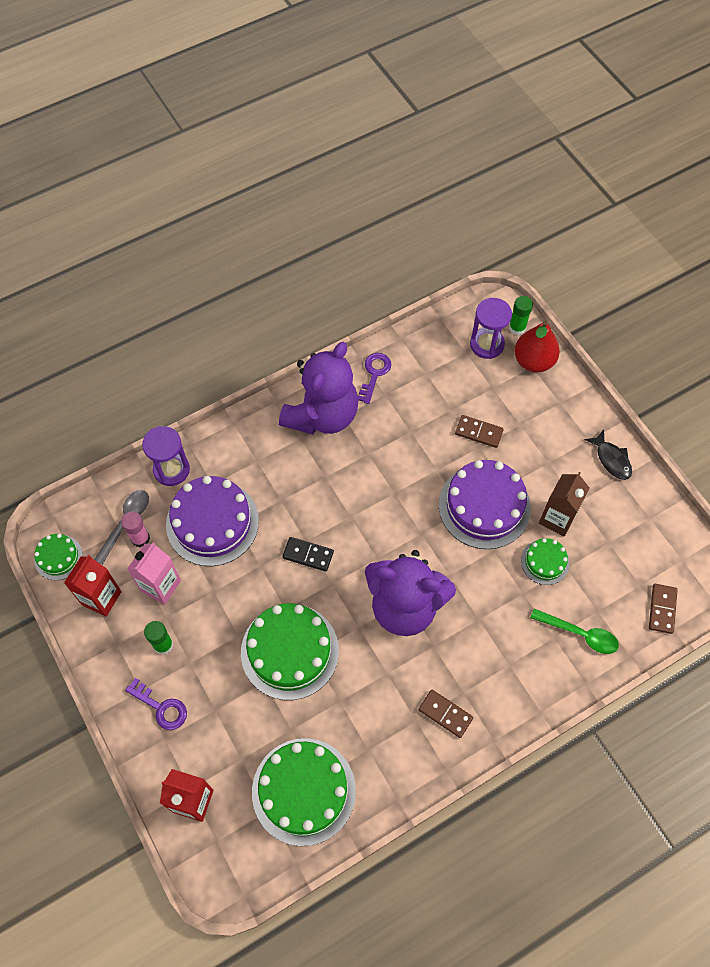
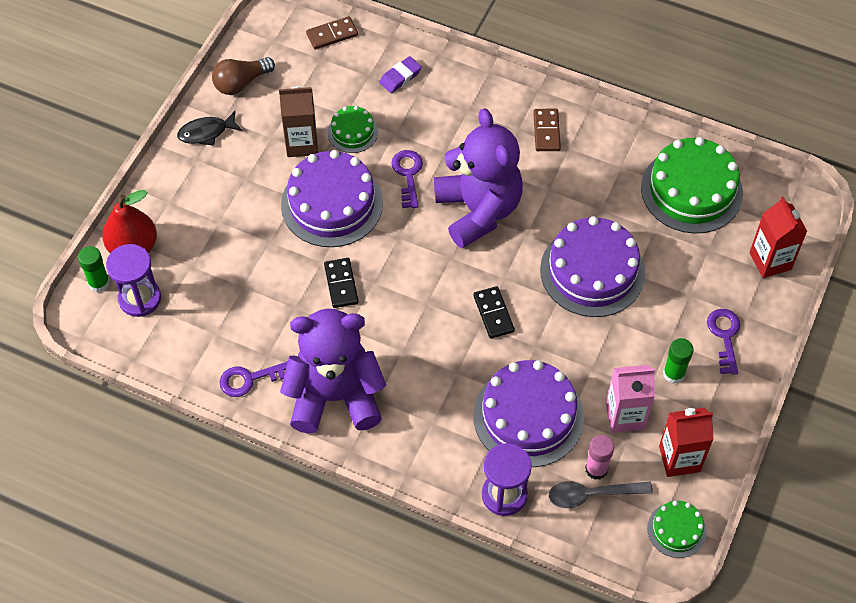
camera: 125 degrees left, 5 degrees down
green cake [241,603,339,700] -> purple cake [540,216,645,317]
brown domino [455,415,504,448] -> none
green spoon [530,609,619,654] -> purple eraser [379,56,422,93]
black fish [585,430,632,480] -> black fish turned 135 degrees counterclockwise [177,111,242,146]
none -> brown light bulb [212,57,275,95]
none -> black domino [324,258,359,308]
none -> purple key [391,150,423,208]

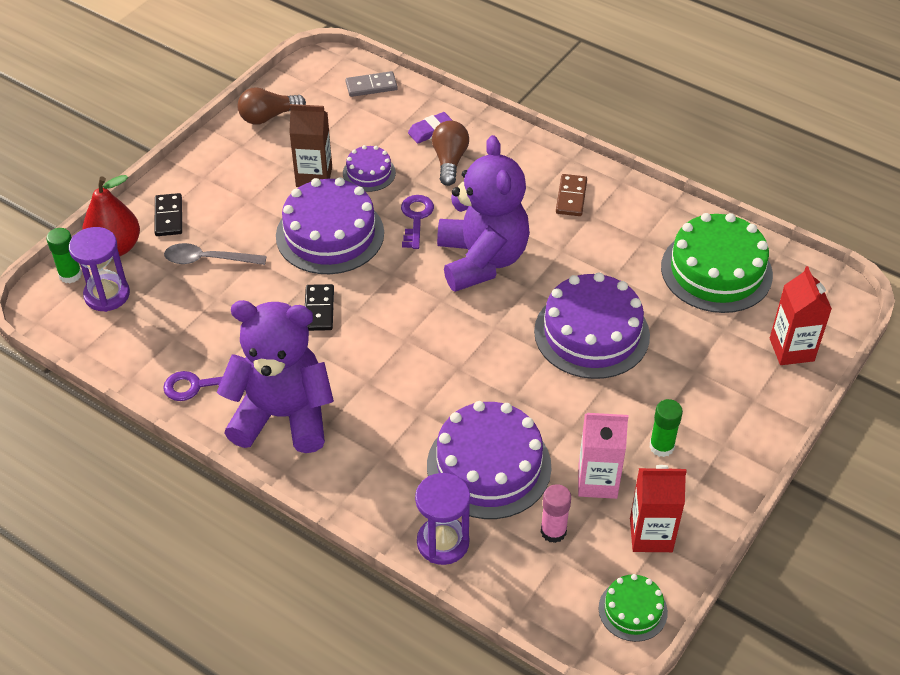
camera: 10 degrees right, 10 degrees down
black fish [177,111,242,146] -> none
brown domino [306,16,358,49] -> grey domino [346,71,398,97]
green cake [328,106,378,153] -> purple cake [343,145,396,192]
black domino [473,286,515,339] -> black domino moved to [154,193,182,236]
grey spoon [549,481,653,508] -> grey spoon moved to [164,243,267,265]
purple key [707,309,740,375] -> none
none -> brown light bulb [432,120,469,186]

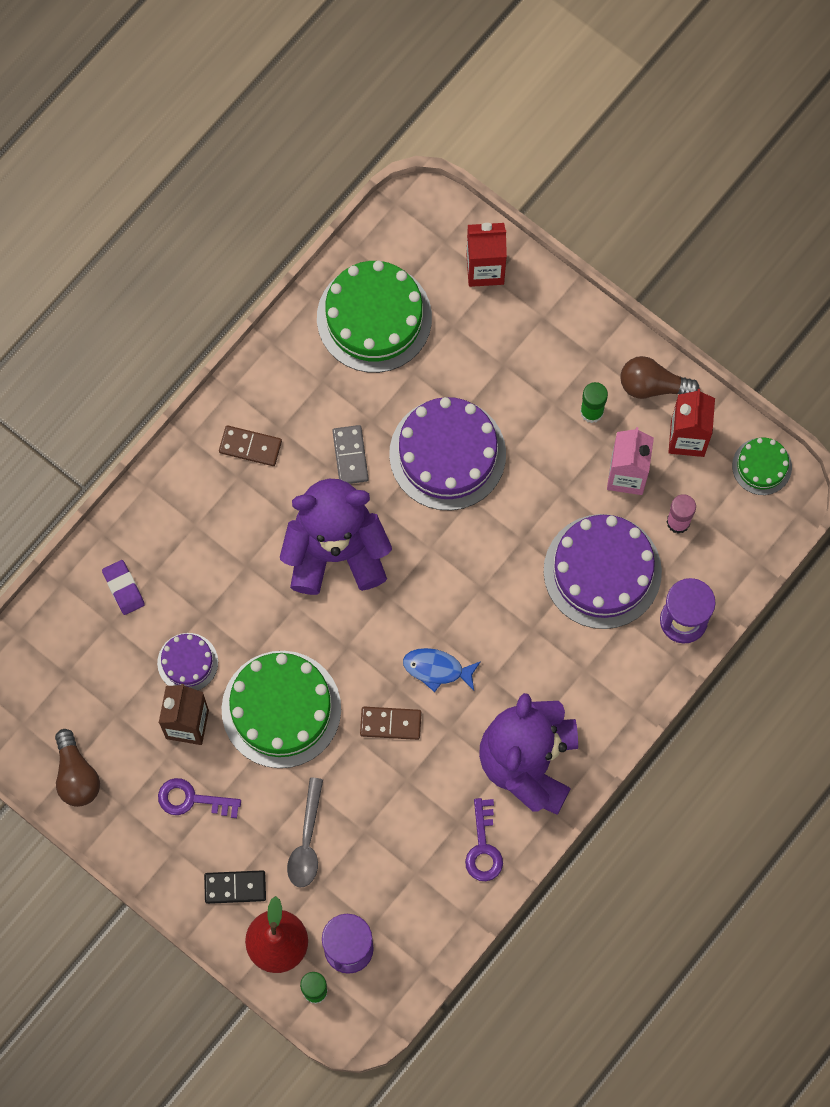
camera: 85 degrees left, 25 degrees up
purple cake [276,177,384,274] -> green cake [222,651,341,768]
black domino [305,284,334,331] -> brown domino [360,707,422,740]
grey domino [346,71,398,97] -> grey domino moved to [332,425,369,484]
purple key [401,195,434,249] -> purple key moved to [158,778,241,818]
brown light bulb [432,120,469,186] -> brown light bulb moved to [620,356,700,399]
none -> blue fish [403,648,481,692]

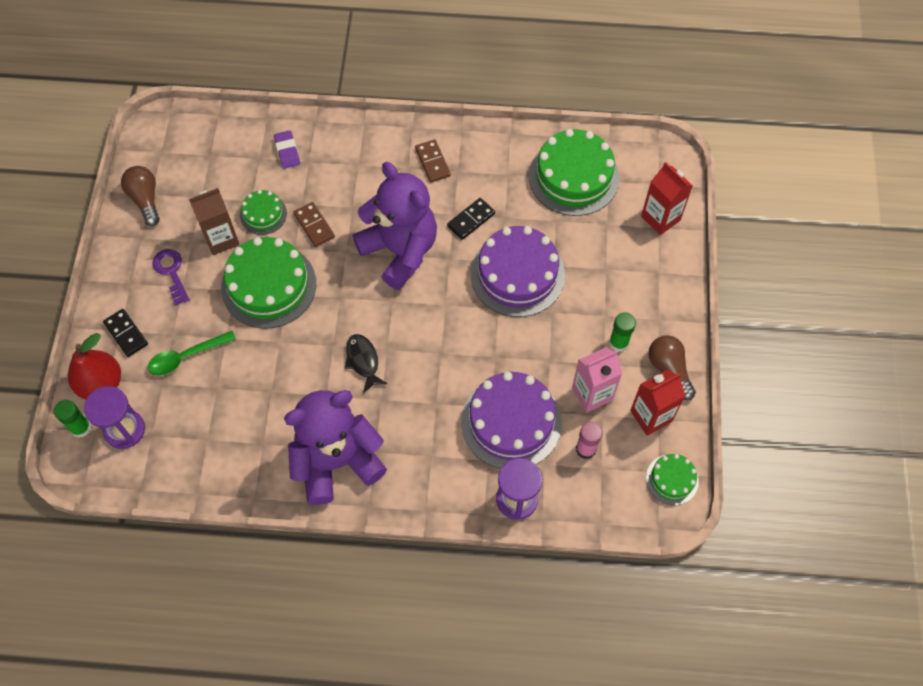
camera: 55 degrees right, 10 degrees down
brown light bulb [55,729,100,807] -> brown light bulb turned 120 degrees clockwise [121,166,159,226]
purple eraser [102,560,145,615] -> purple eraser turned 45 degrees counterclockwise [274,130,300,169]
purple cake [157,633,218,690] -> green cake [240,190,287,235]
grey spoon [287,777,323,888] -> green spoon [148,331,236,376]
grey domino [332,425,369,484] -> black domino [447,198,495,240]
brown domino [360,707,422,740] -> brown domino moved to [293,202,335,247]
blue fish [403,648,481,692] -> black fish [345,334,388,393]
purple key [465,798,503,881] -> none

